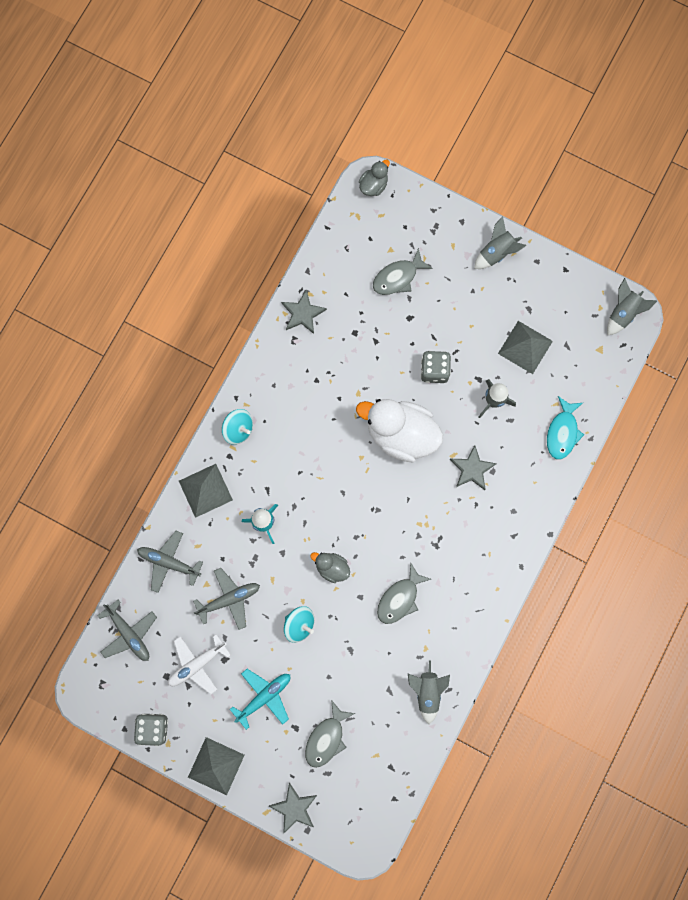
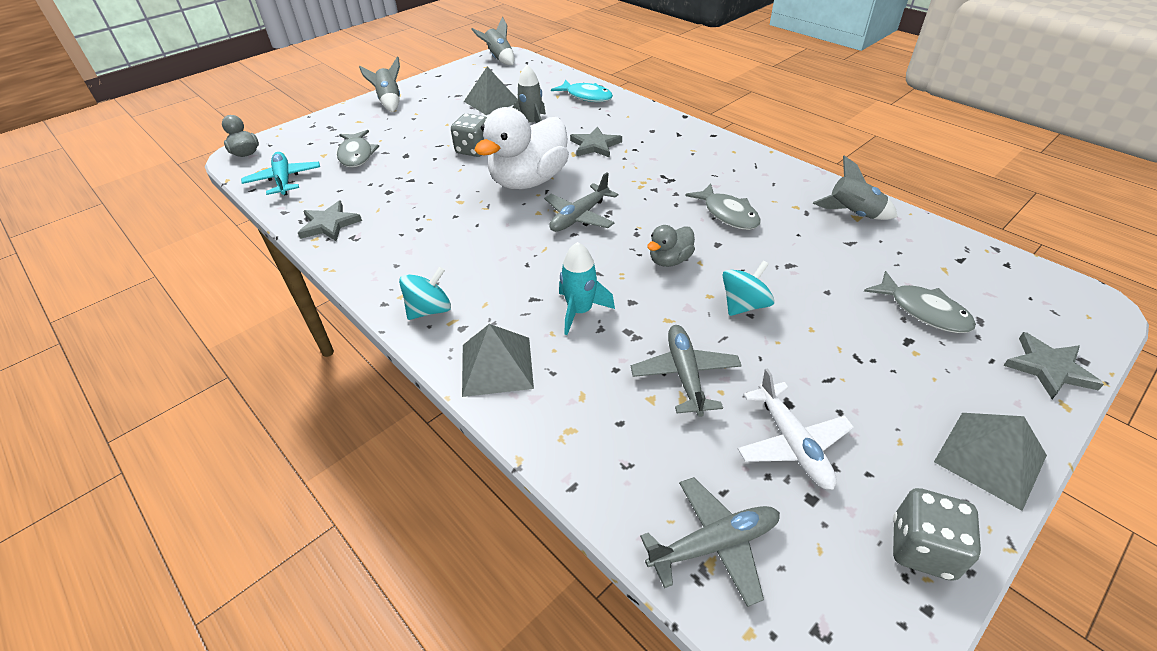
camera: 70 degrees left, 35 degrees down
grey plane [137,531,203,593] -> grey plane moved to [544,172,618,232]
turquoise plane [230,669,290,730] -> turquoise plane moved to [241,152,320,196]

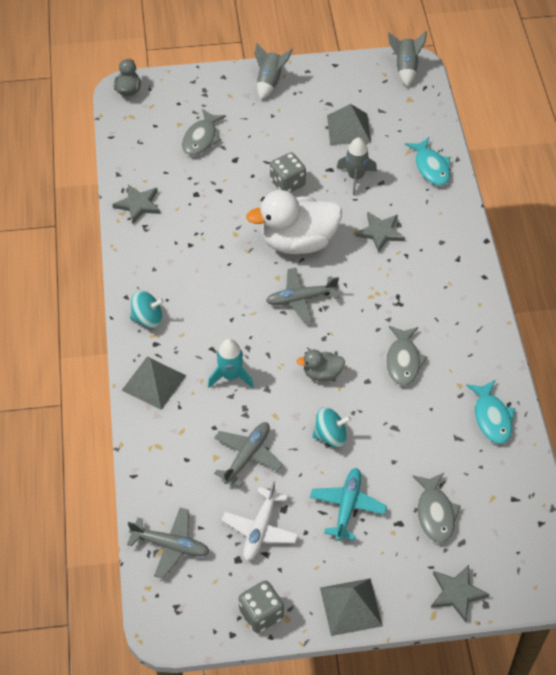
camera: 35 degrees right, 10 degrees up
turquoise plane [241,152,320,196] -> turquoise plane moved to [310,468,387,541]
grey rocket [813,155,898,220] -> turquoise fish [466,380,515,444]

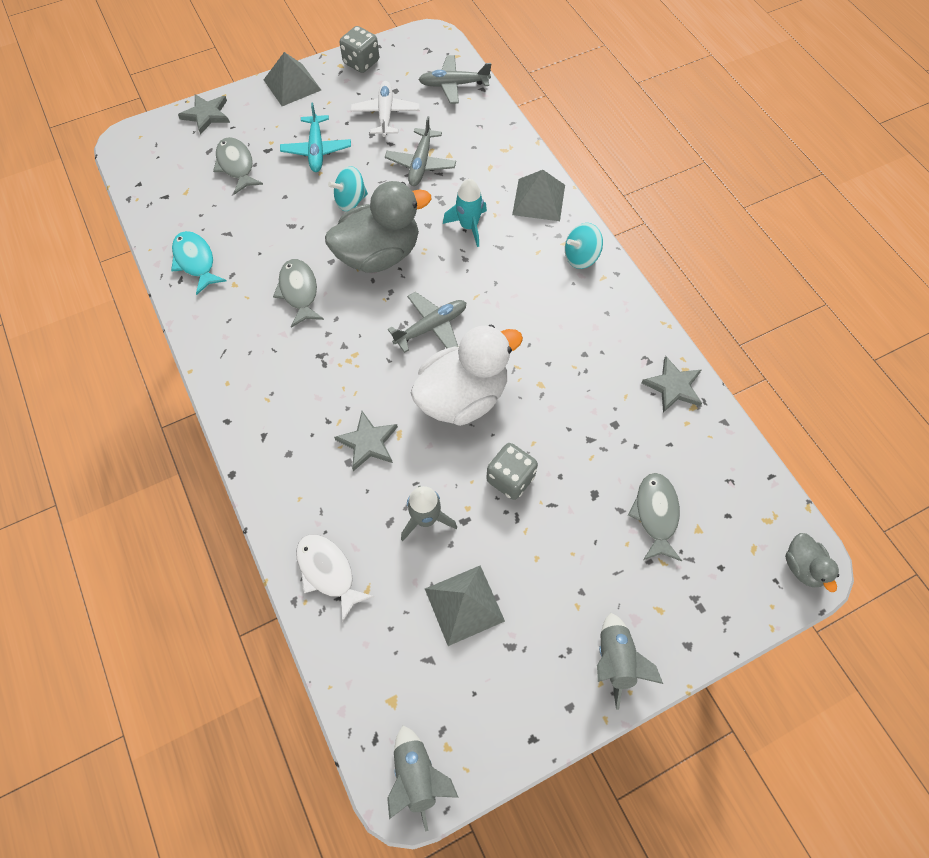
camera: 160 degrees right, 10 degrees up
grey duck [296,349,345,382] -> grey duck [325,181,431,273], size x2.11
turquoise fish [405,137,450,186] -> white fish [296,535,374,622]

